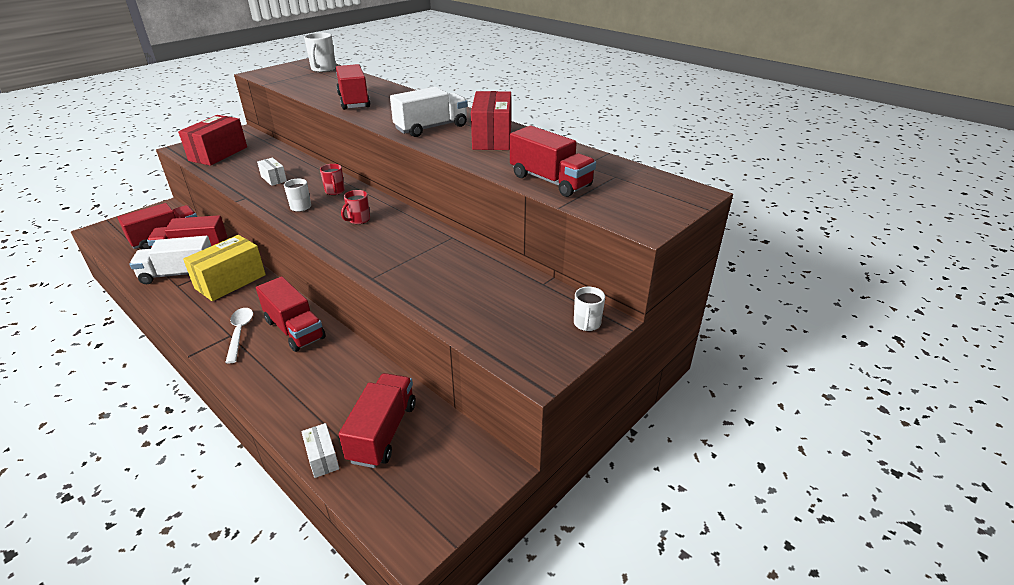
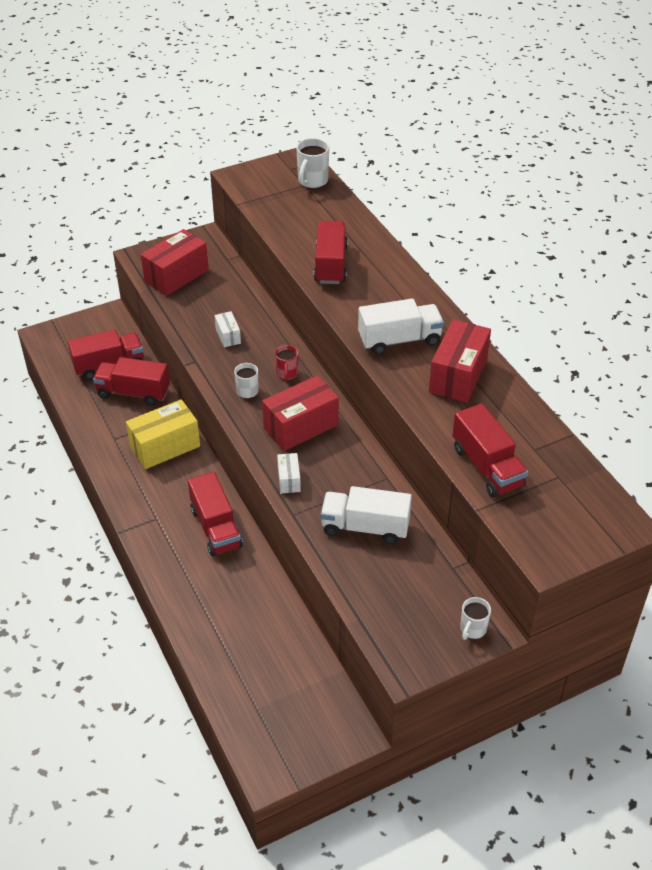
camera: 20 degrees right, 10 degrees up
white truck [130,236,211,284] -> white truck moved to [321,486,412,544]
white spoon [225,308,253,363] -> none
white box [301,423,339,478] -> white box moved to [277,453,301,493]
red truck [339,373,416,468] -> none
red mug [341,190,370,224] -> red box [262,375,339,451]

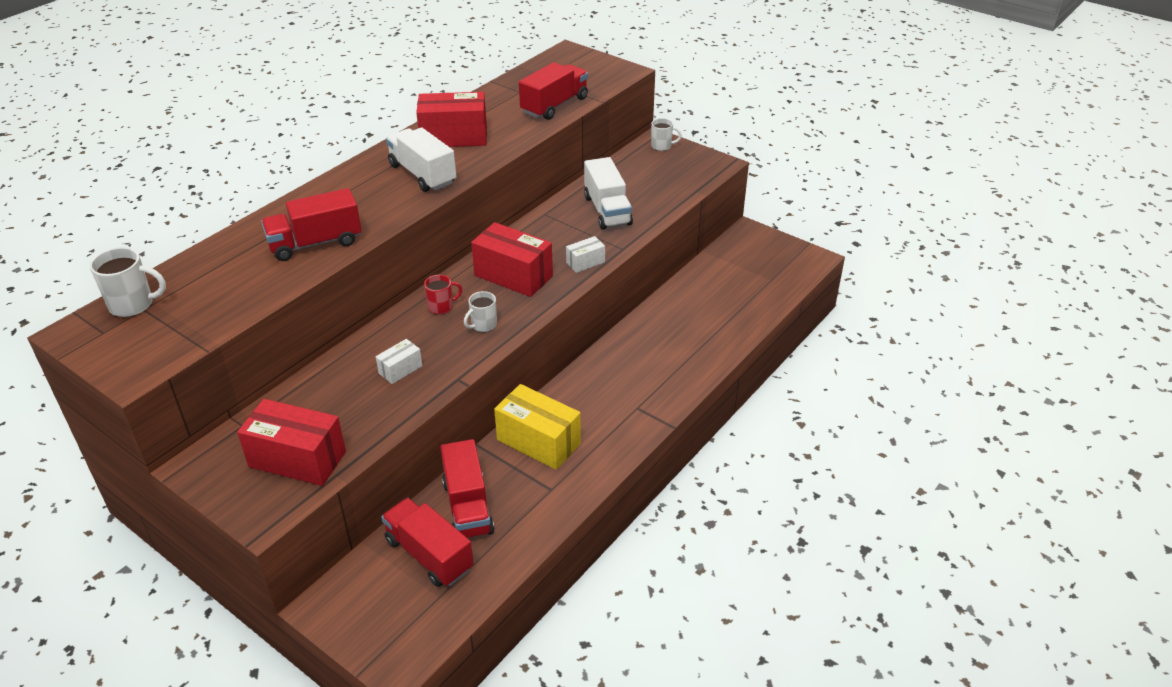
camera: 115 degrees left, 5 degrees down
red truck [188,472,243,556] -> none

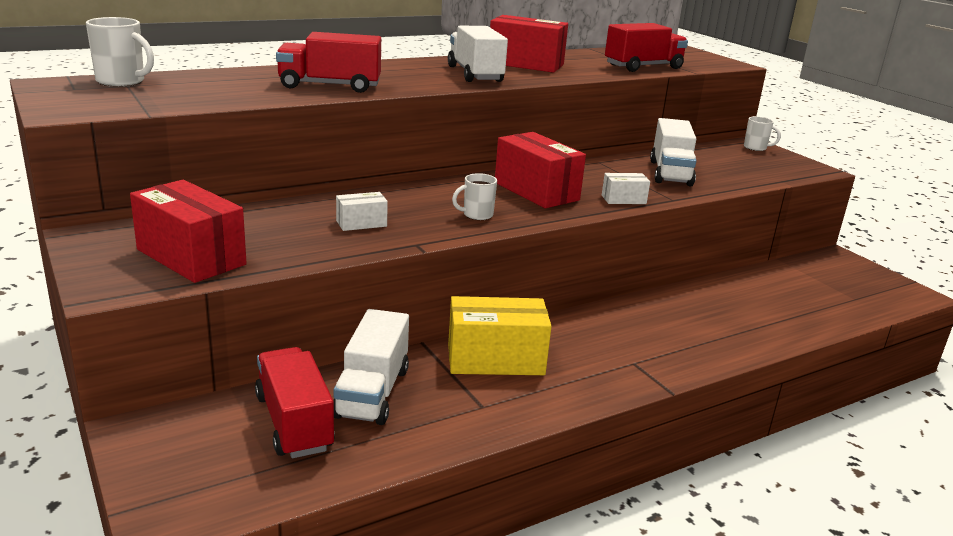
camera: 20 degrees right, 15 degrees down
red mug [424,275,462,315] -> none
red truck [440,439,494,538] -> white truck [333,309,409,425]
yellow box [494,384,581,470] -> yellow box turned 60 degrees counterclockwise [448,296,552,375]

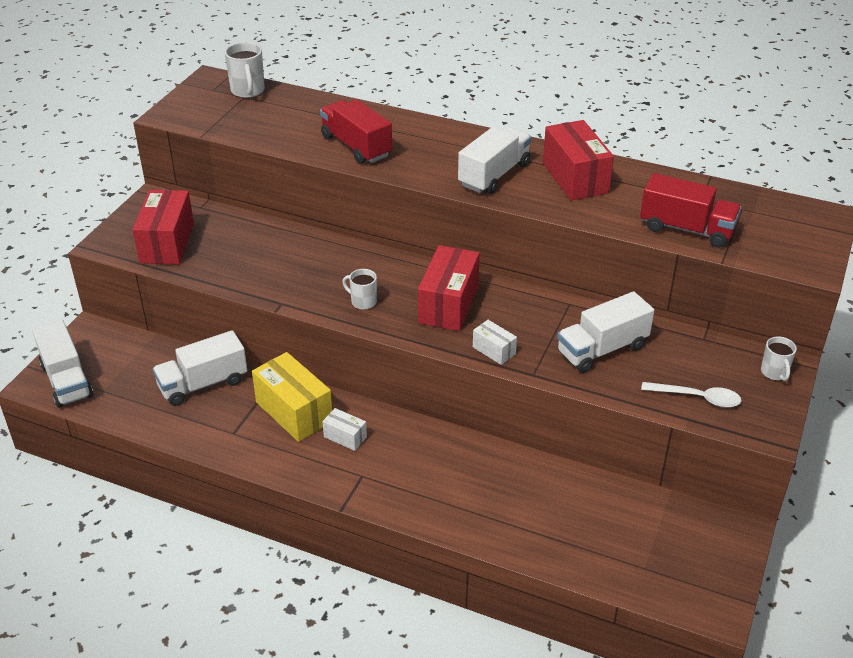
camera: 55 degrees right, 15 degrees up
red truck [255,347,335,458] -> none
white box [336,192,388,231] -> white box moved to [322,408,367,451]
none -> white truck [32,320,93,408]
none -> white spoon [641,382,742,408]

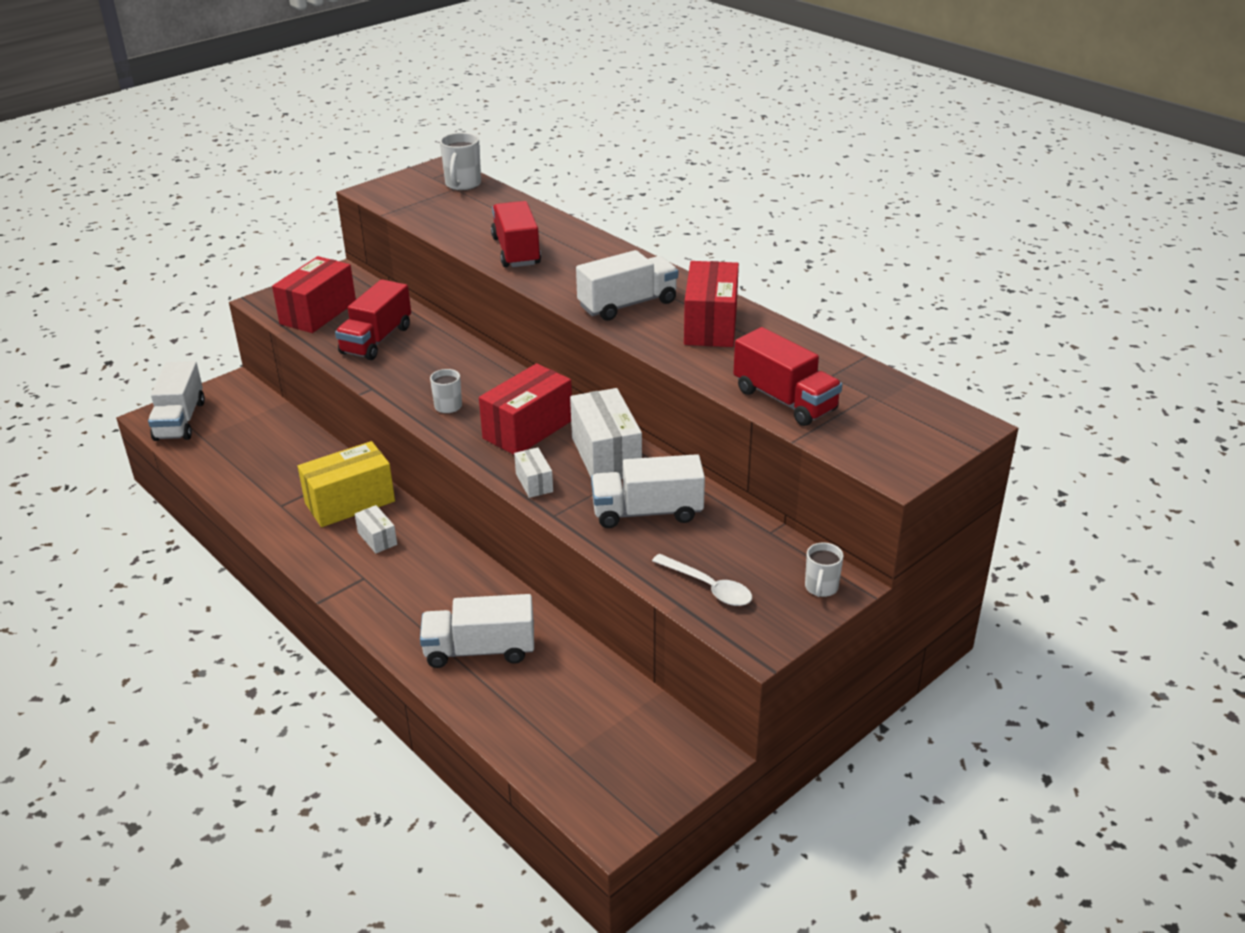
camera: 25 degrees right, 5 degrees down
white truck [153,330,248,406] -> white truck moved to [420,594,534,668]
yellow box [252,352,332,442] -> yellow box turned 75 degrees clockwise [298,441,395,527]
none -> red truck [335,279,411,360]
none -> white box [570,388,642,479]

